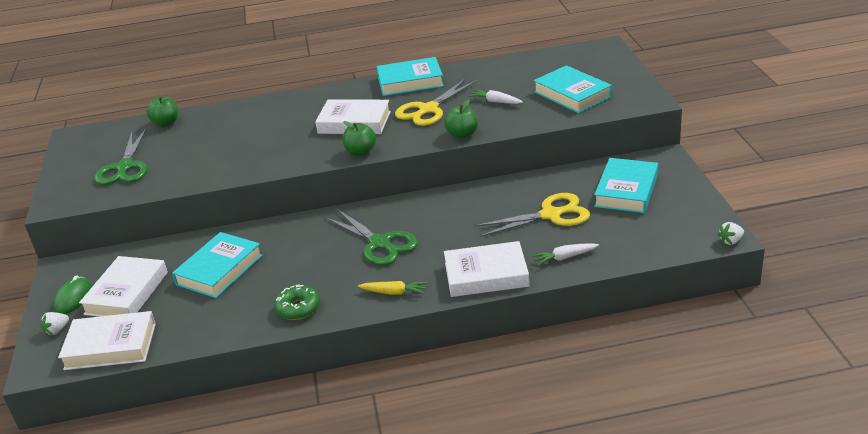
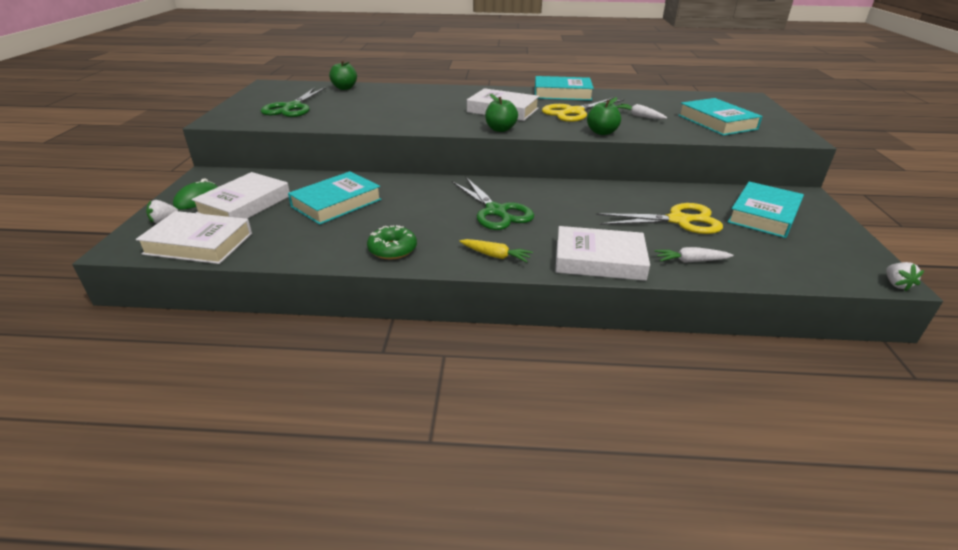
camera: 10 degrees right, 0 degrees up
white strawberry [717,222,744,245] -> white strawberry turned 75 degrees counterclockwise [886,262,924,291]

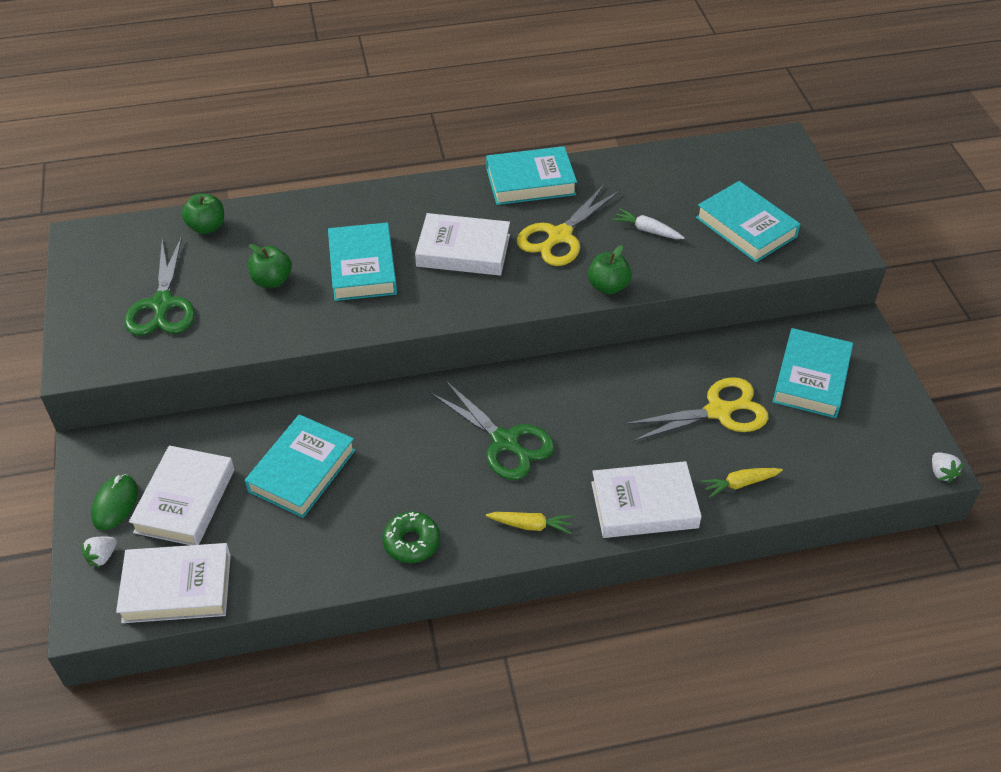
camera: 15 degrees left, 15 degrees up
green apple [485,94,518,132] -> green apple moved to [248,244,292,288]
white carrot [654,247,734,263] -> yellow carrot [701,468,783,498]
none -> turquoise book [328,222,397,301]

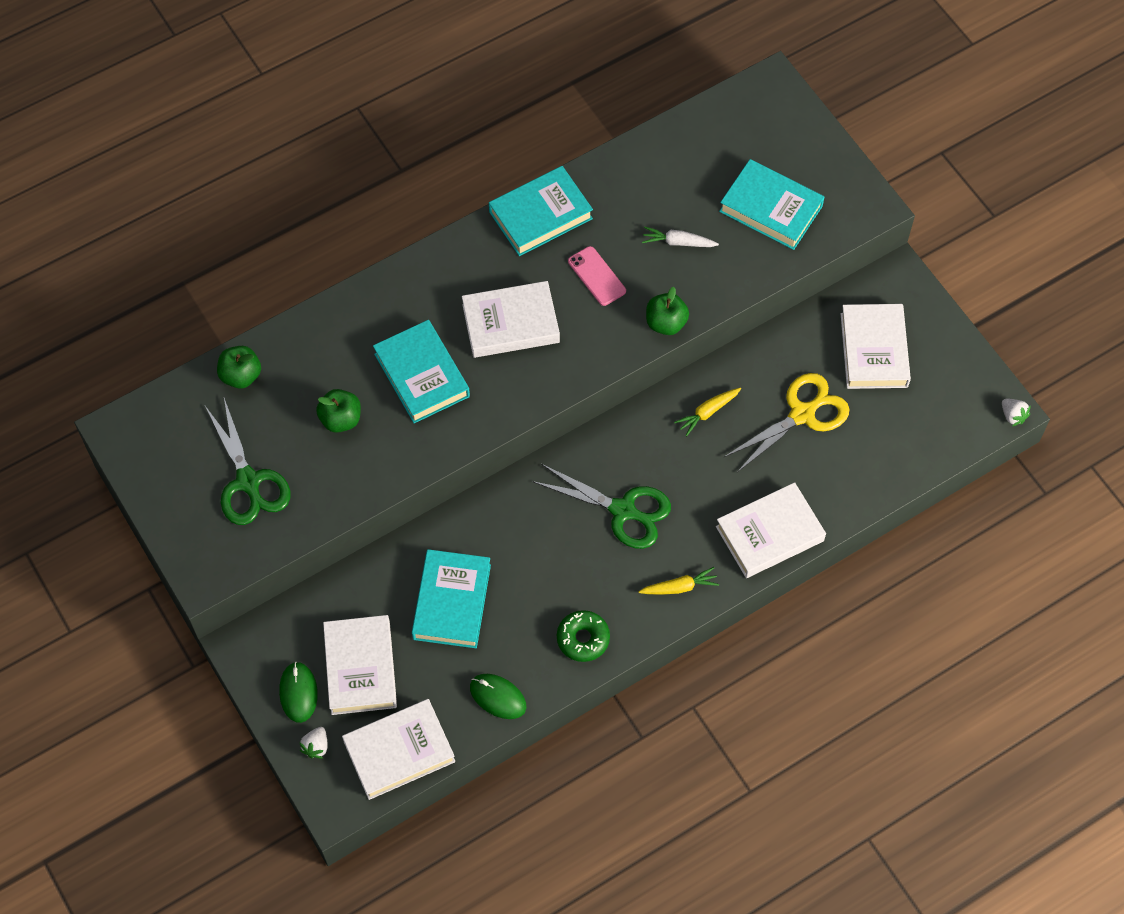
camera: 20 degrees left, 15 degrees up
yellow scissors [517,185,620,266] -> pink phone [568,246,626,306]
yellow carrot [701,468,783,498] -> yellow carrot moved to [674,388,741,436]
turquoise book [772,328,853,418] -> white book [841,304,911,389]
none -> green mouse [470,674,526,719]

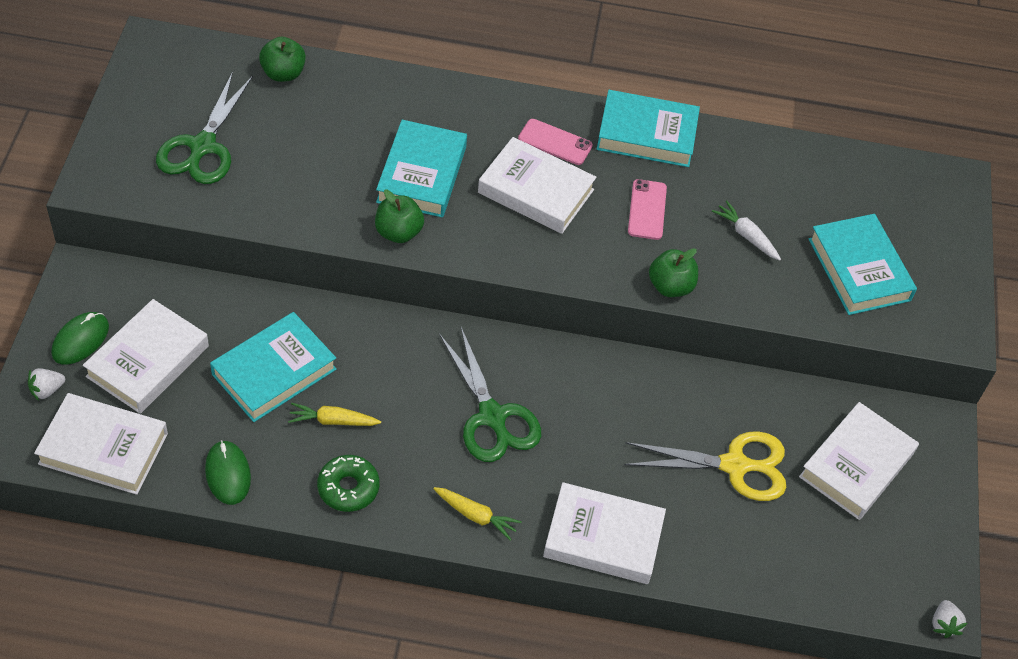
camera: 35 degrees right, 10 degrees down
green apple [316,389,361,433] -> green apple moved to [375,190,424,243]
yellow carrot [674,388,741,436] -> yellow carrot moved to [288,403,381,426]
none -> pink phone [518,119,593,165]

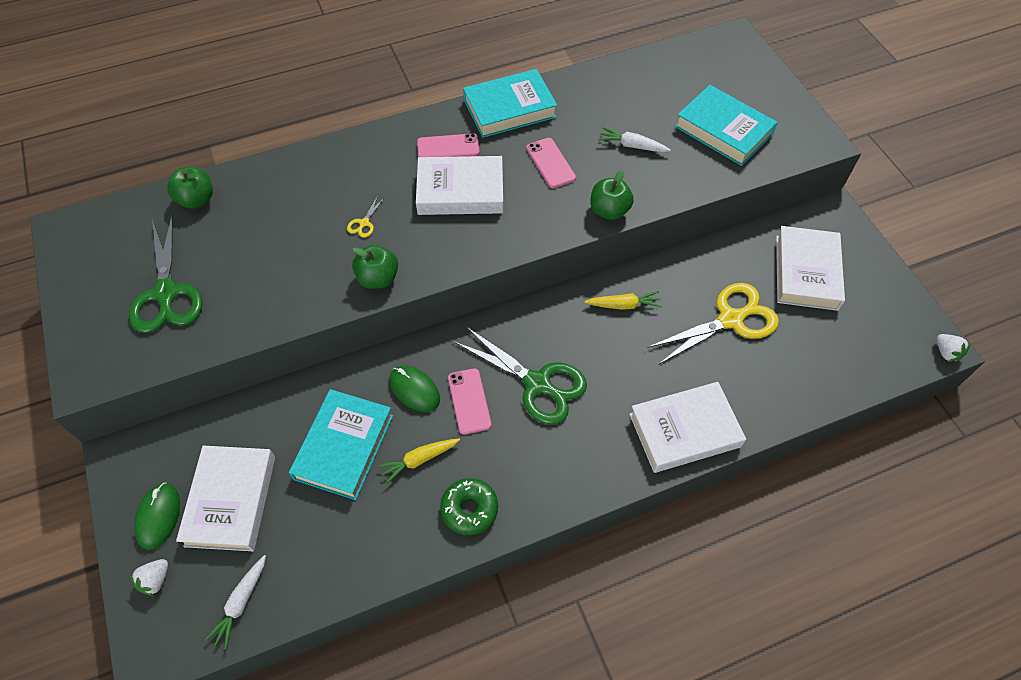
camera: 25 degrees left, 5 degrees up
white book [34,393,168,495] -> white carrot [205,555,266,649]
green mouse [205,440,251,505] -> green mouse moved to [389,365,440,412]
turquoise book [376,120,467,218] -> yellow scissors [347,196,385,238]
yellow carrot [433,487,522,541] -> yellow carrot moved to [585,291,662,310]
none -> pink phone [448,368,492,435]

